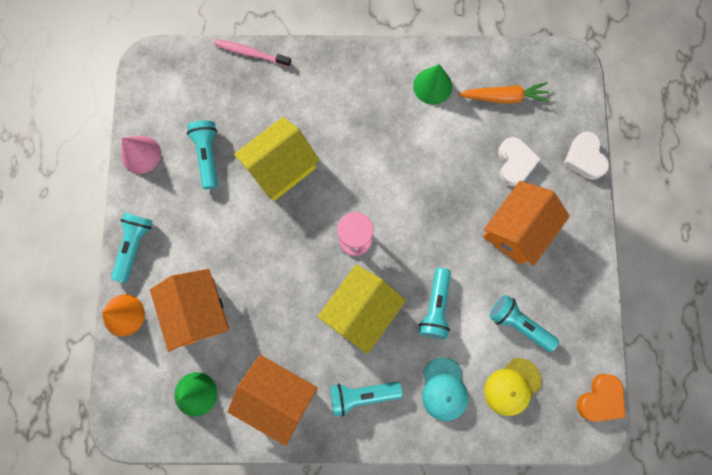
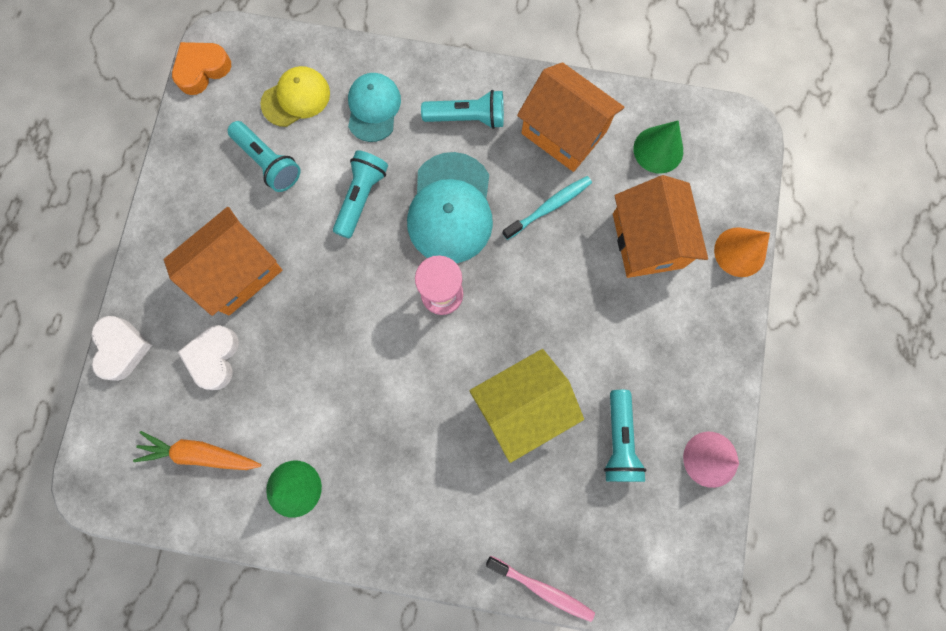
camera: 170 degrees left, 0 degrees up
turquoise flashlight [111,213,153,283] -> none
yellow house [317,264,406,354] -> turquoise cap [407,152,493,263]
none -> turquoise toothbrush [503,176,592,240]

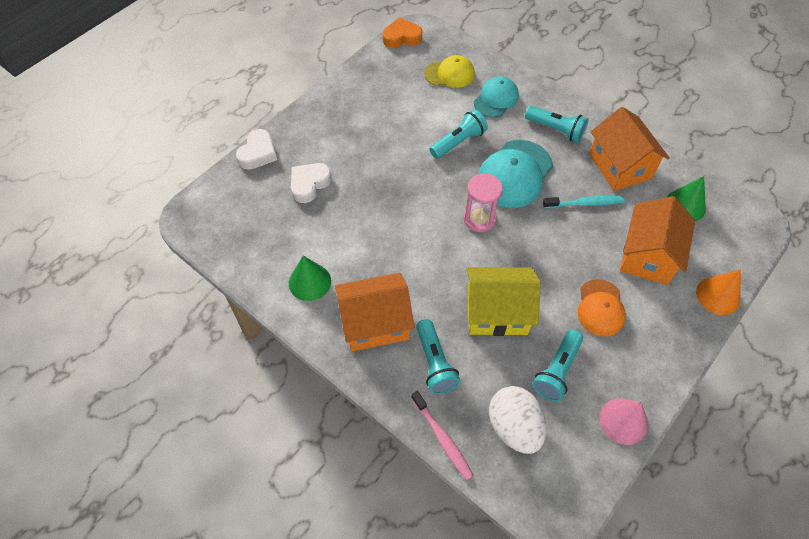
camera: 30 degrees right, 20 degrees down
orange carrot [133,431,261,470] -> none
orange house [164,207,283,316] -> orange house moved to [335,273,415,351]
turquoise flashlight [228,121,301,192] -> turquoise flashlight moved to [416,319,460,394]
none -> white egg [489,386,546,454]
none -> orange cap [578,279,626,336]

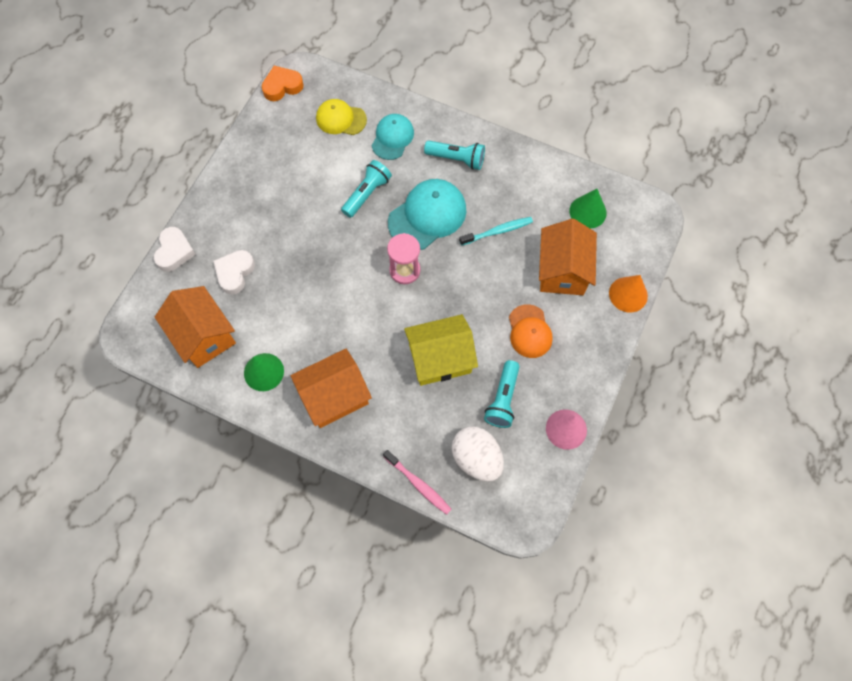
camera: 15 degrees left, 10 degrees up
turquoise flashlight [416,319,460,394] -> none
yellow cap [424,55,475,88] -> yellow cap turned 150 degrees counterclockwise [316,99,367,135]
turquoise cap [478,140,553,208] -> turquoise cap turned 150 degrees counterclockwise [388,179,466,250]
orange house [589,107,669,191] -> orange house moved to [155,286,236,368]

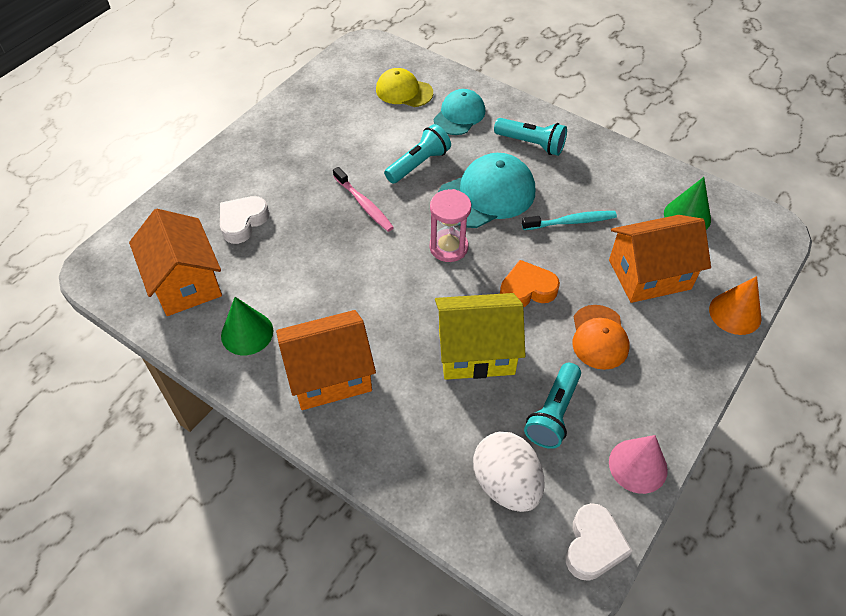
camera: 10 degrees right, 15 degrees down
white heart [154,227,196,272] -> white heart moved to [566,503,632,581]
orange heart [262,66,304,101] -> orange heart moved to [500,260,560,307]
pink toothbrush [383,450,451,515] -> pink toothbrush moved to [333,167,394,232]
orange house [539,219,597,295] -> orange house turned 60 degrees clockwise [609,215,711,303]

